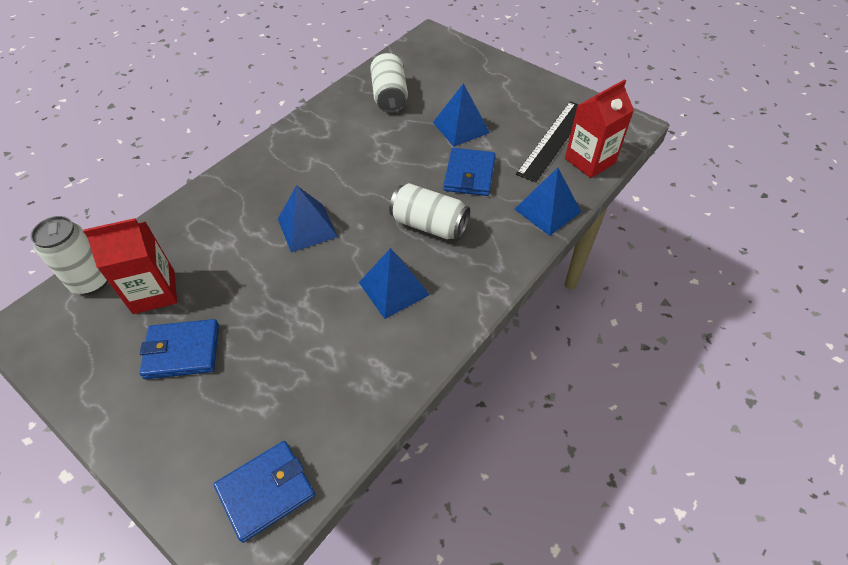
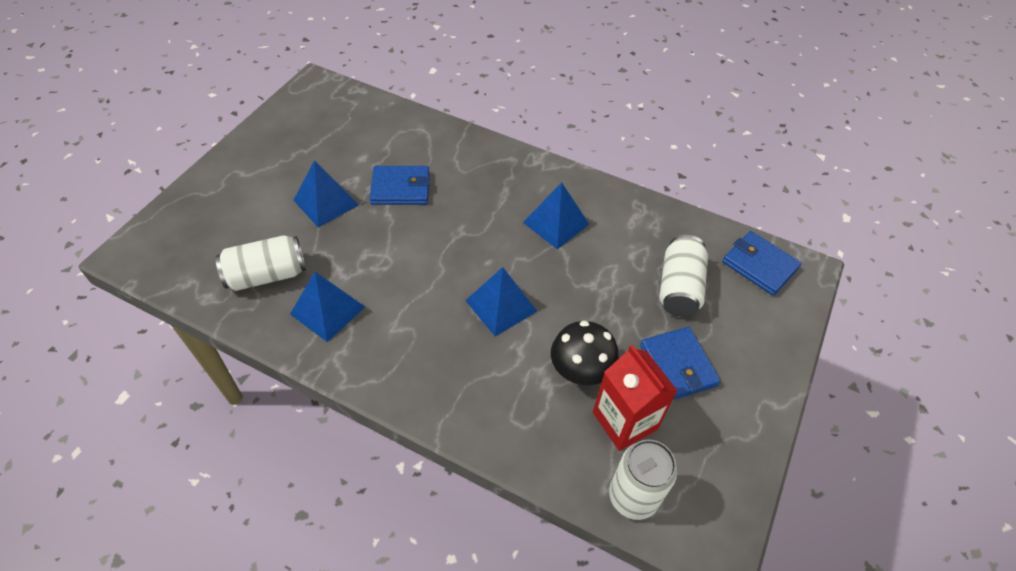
camera: 105 degrees left, 0 degrees up
white can [389,183,470,240] -> white can moved to [659,235,708,317]
blue pyramid [515,168,581,236] -> blue pyramid moved to [290,272,365,342]
black ruler [516,101,579,183] -> none
red carton [565,79,634,178] -> none
none -> black mushroom [551,321,619,385]

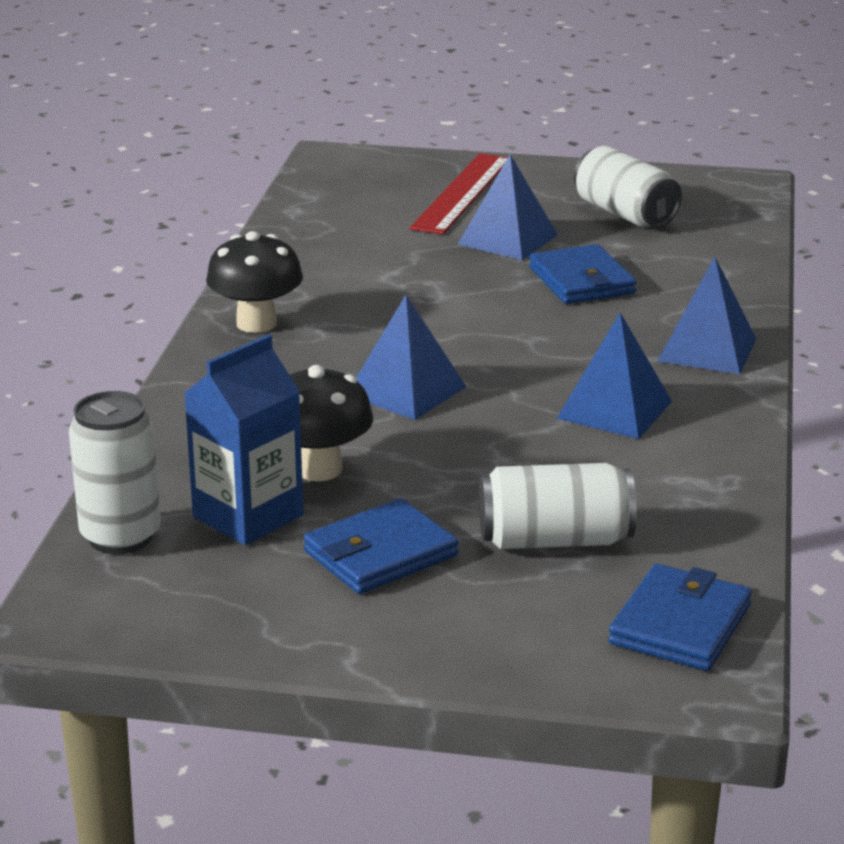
camera: 75 degrees right, 25 degrees down
white can [216,235,306,291] -> white can moved to [574,146,682,228]
blue pyramid [290,272,365,342] -> blue pyramid moved to [658,257,756,374]
red carton [593,345,677,451] -> blue carton [184,334,303,545]
none -> black mushroom [206,231,303,333]
none -> red ruler [410,153,508,234]

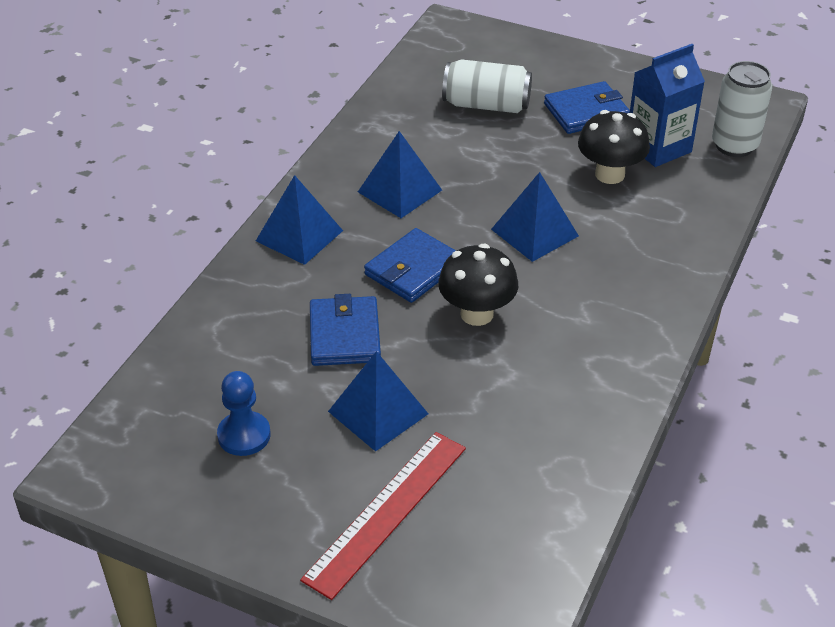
camera: 165 degrees left, 15 degrees up
black mushroom [206,231,303,333] -> black mushroom moved to [438,244,518,326]
white can [574,146,682,228] -> blue pawn [217,371,270,456]
blue wallet [608,564,752,671] -> blue wallet moved to [364,228,456,303]

